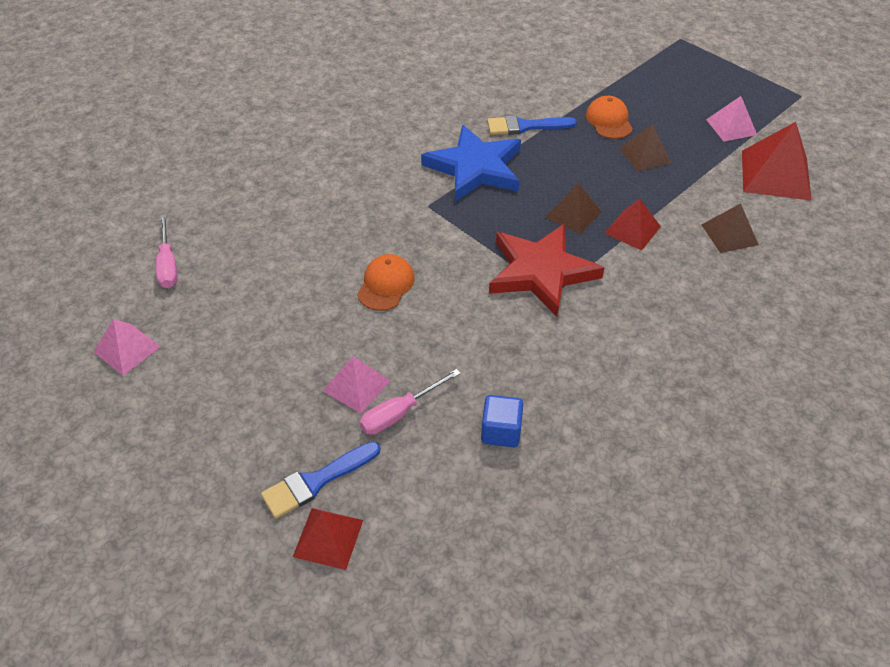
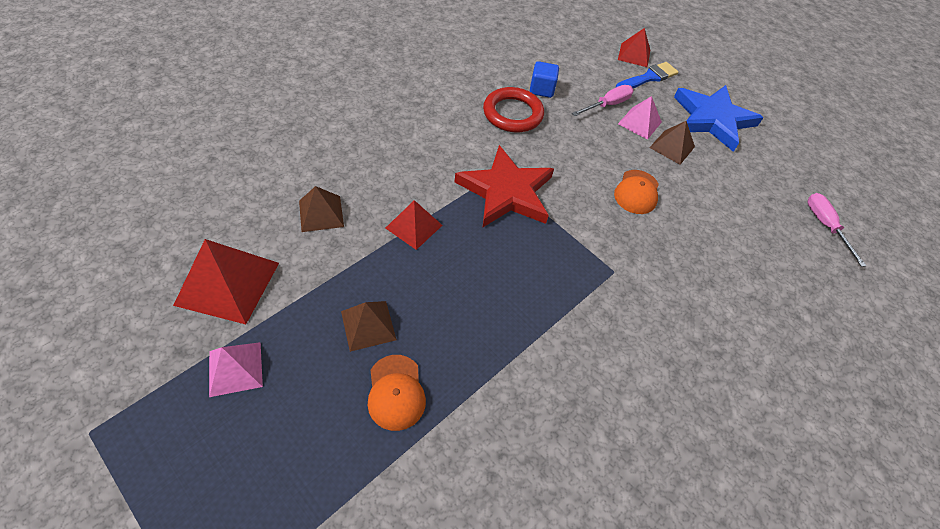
camera: 175 degrees right, 5 degrees up
pink pyramid [93,319,161,376] -> none
blue star [421,125,521,201] -> blue star moved to [674,85,764,152]
blue brush [487,115,577,135] -> none
brown pyramid [545,183,602,234] -> brown pyramid moved to [649,121,695,165]
none -> red ring [483,87,544,133]

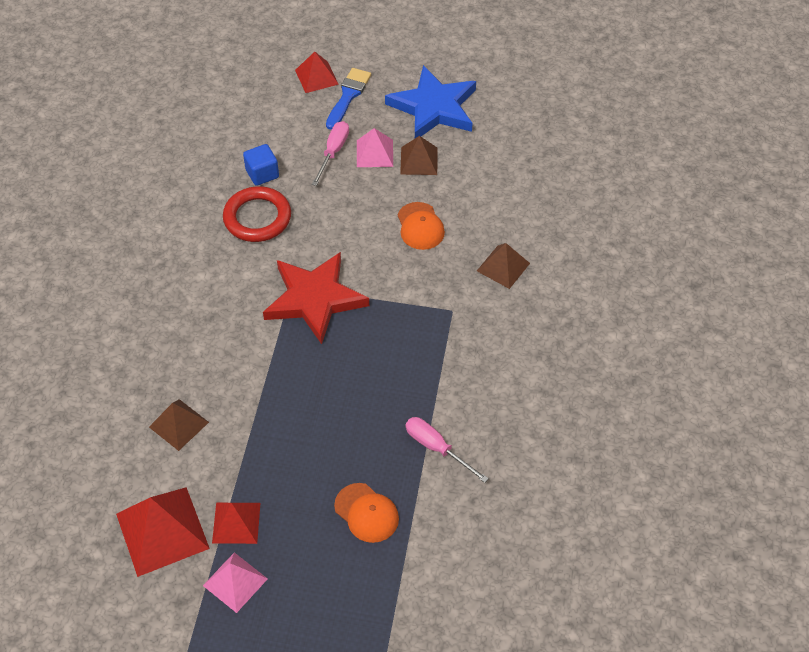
camera: 30 degrees left, 0 degrees up
brown pyramid [341,301,397,352] -> brown pyramid moved to [477,243,530,289]
red pyramid [386,200,443,250] -> red pyramid moved to [212,503,261,544]
pink screwdriver [807,193,866,267] -> pink screwdriver moved to [406,417,489,483]

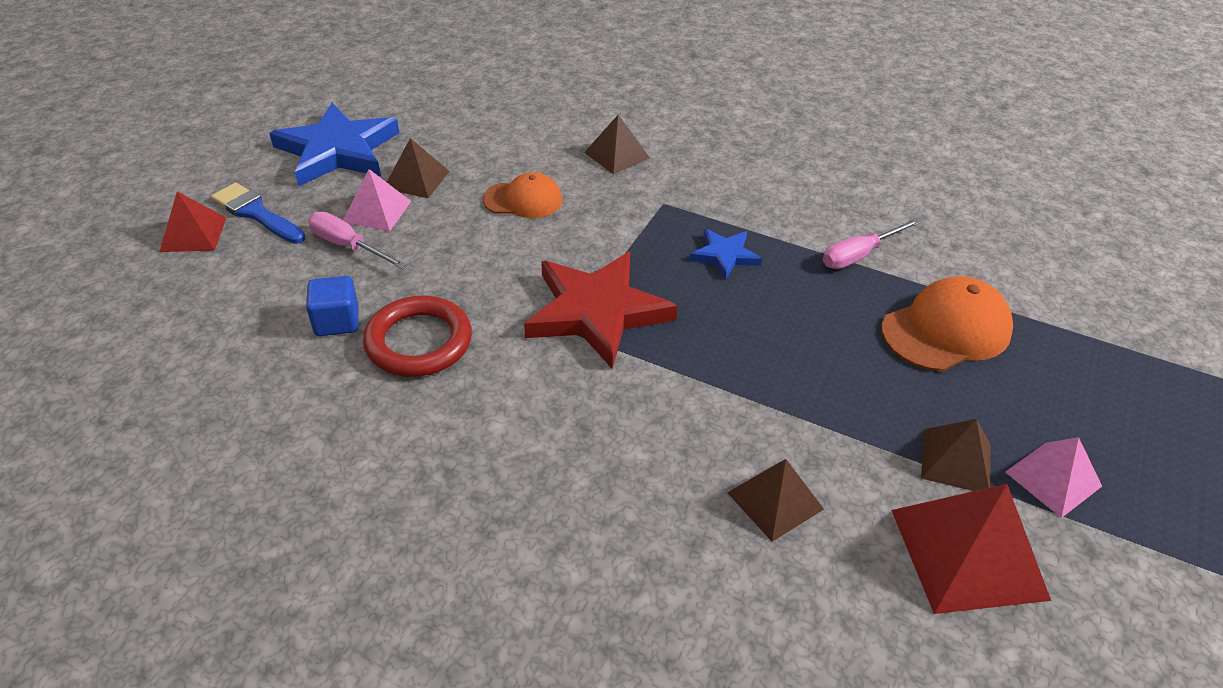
camera: 75 degrees left, 10 degrees down
red pyramid [212,503,261,544] -> brown pyramid [921,419,991,491]
orange cap [334,483,399,543] -> orange cap [881,276,1013,372], size x1.51
none -> blue star [690,229,762,280]

